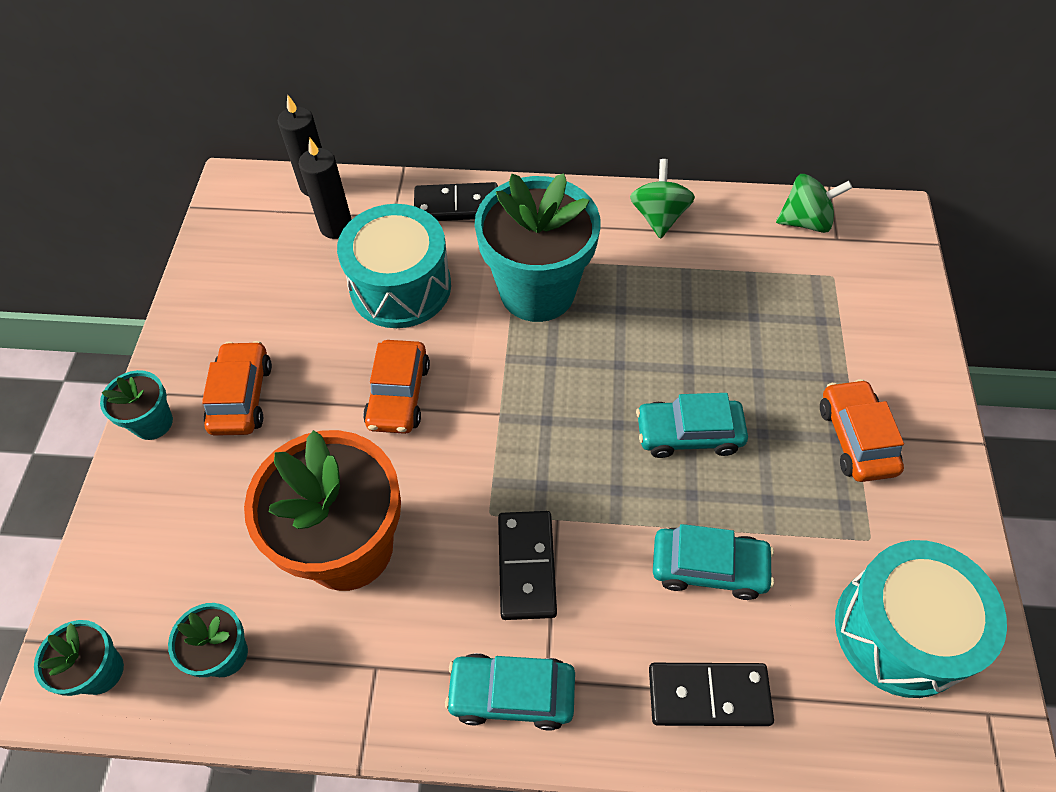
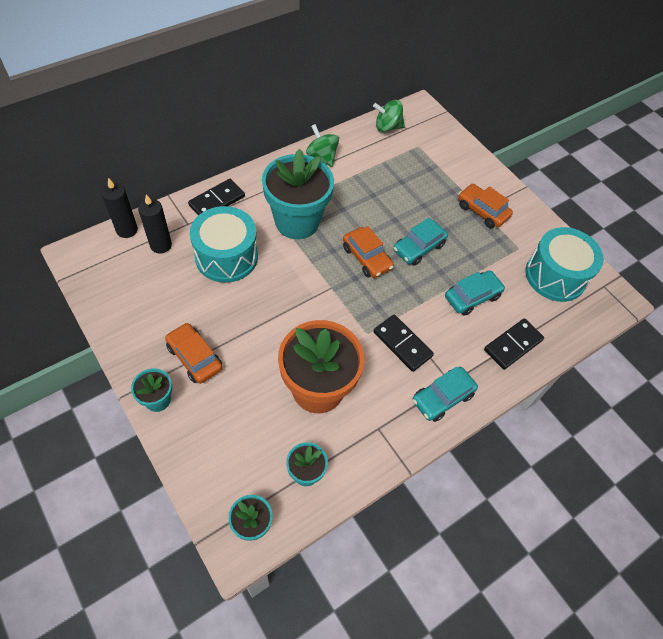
camera: 45 degrees left, 0 degrees up
orange car [363,340,430,434] -> orange car moved to [343,226,394,278]
green spinning top [776,174,852,233] -> green spinning top turned 135 degrees counterclockwise [373,100,405,132]

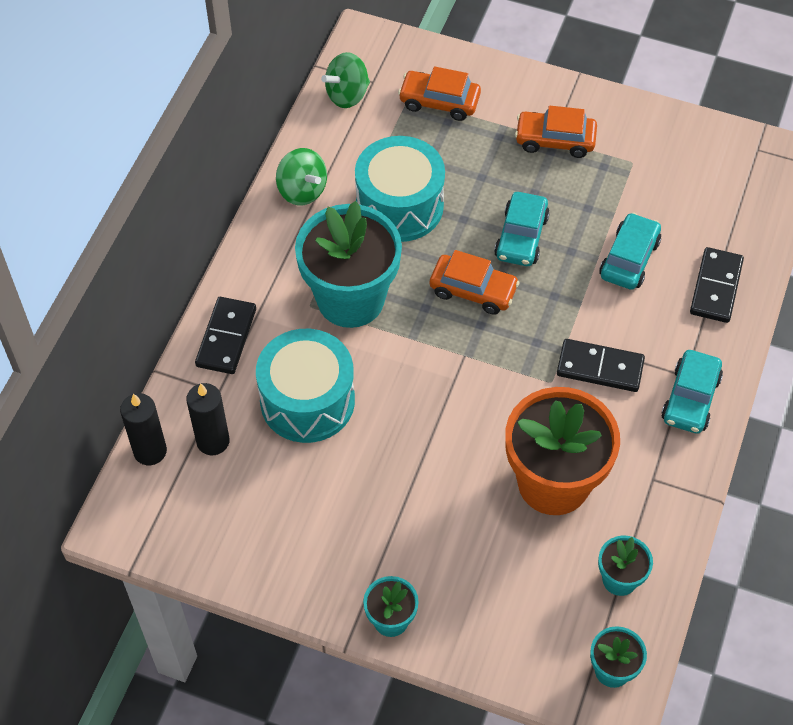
camera: 30 degrees left, 0 degrees up
orange car [165,323,222,384] -> orange car moved to [398,66,481,121]
green spinning top [306,124,339,167] -> green spinning top turned 150 degrees counterclockwise [276,148,327,205]
turquoise drum [526,227,604,302] -> turquoise drum moved to [355,136,445,242]

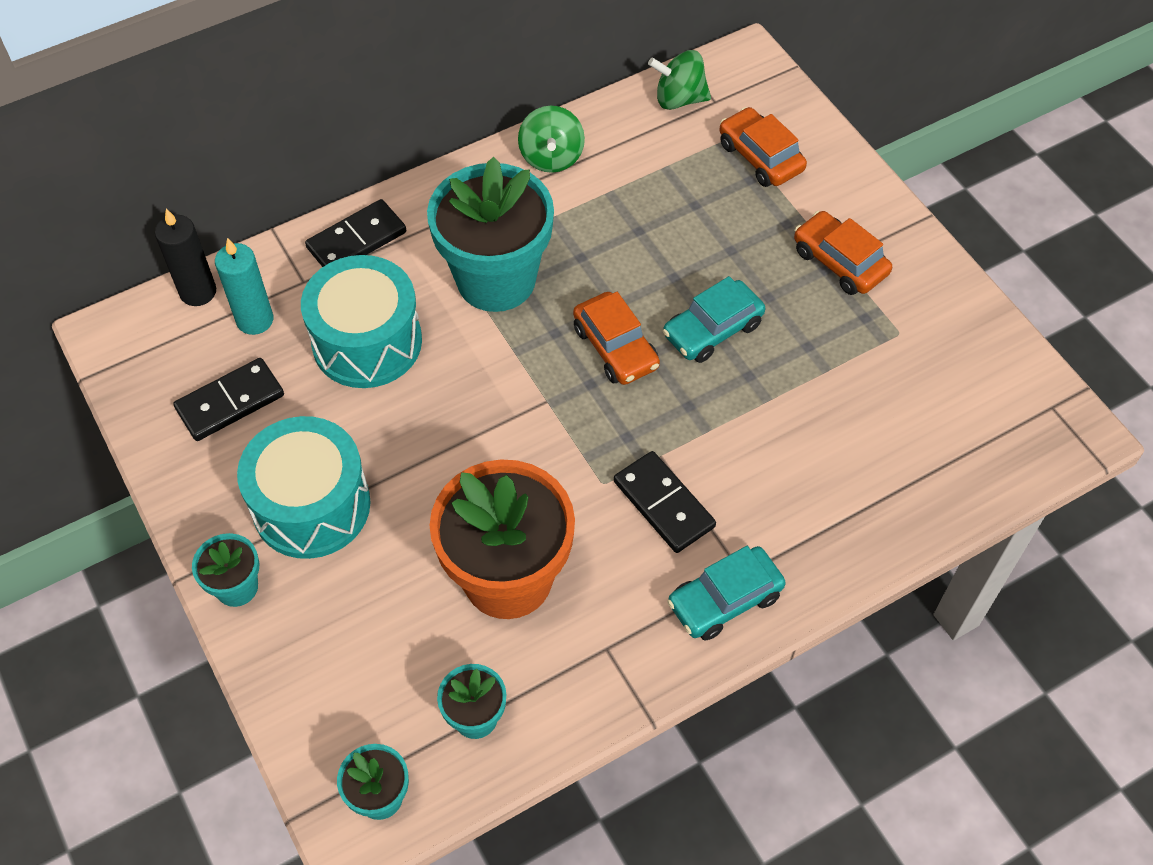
camera: 40 degrees right, 0 degrees up
black candle [186,383,230,455] -> turquoise candle [215,238,273,335]
turquoise drum [355,136,445,242] -> turquoise drum moved to [237,416,371,559]
turquoise car [599,212,661,290] -> none
black domino [690,247,744,323] -> black domino moved to [174,358,284,441]

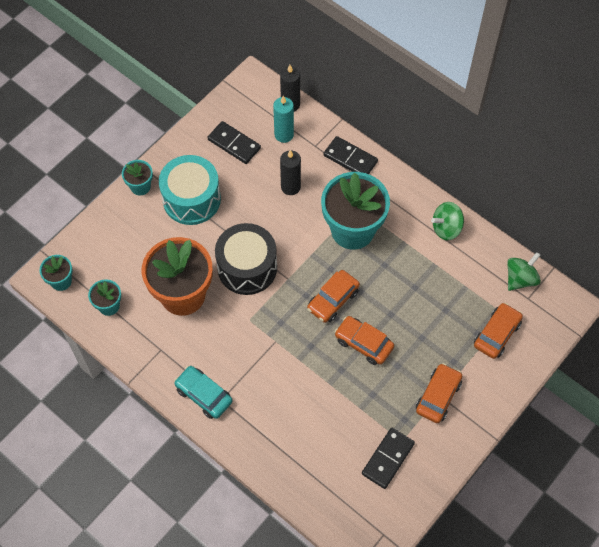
camera: 70 degrees right, 5 degrees up
turquoise drum [301,255,422,388] -> black candle [280,150,301,195]
black domino [614,451,716,553] -> black domino moved to [362,428,415,489]
green spinning top [648,50,711,110] -> green spinning top turned 60 degrees clockwise [507,252,541,291]
turquoise car [663,276,765,363] -> orange car [335,316,394,365]
none -> black drum [215,223,277,295]

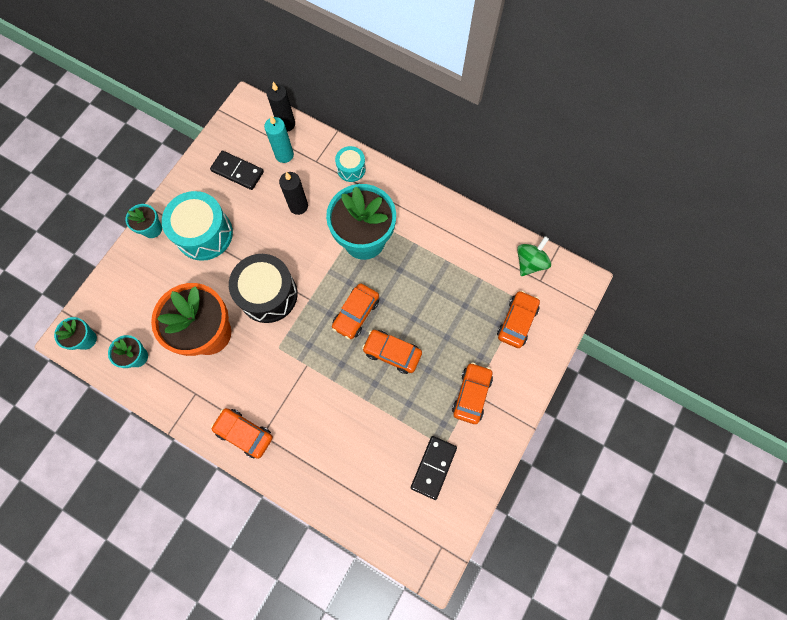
camera: 10 degrees left, 10 degrees up
turquoise car [174,366,233,419] -> orange car [211,408,273,459]
black domino [323,136,378,174] -> turquoise drum [335,146,366,182]
green spinning top [431,202,464,240] -> none

